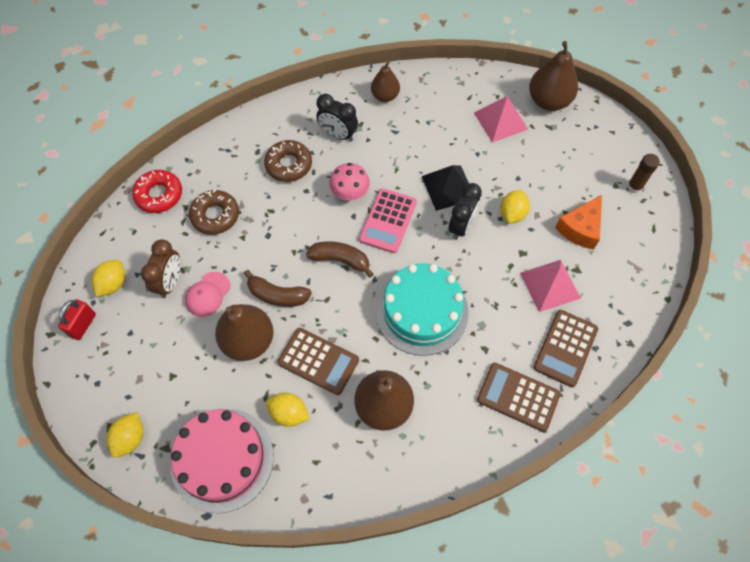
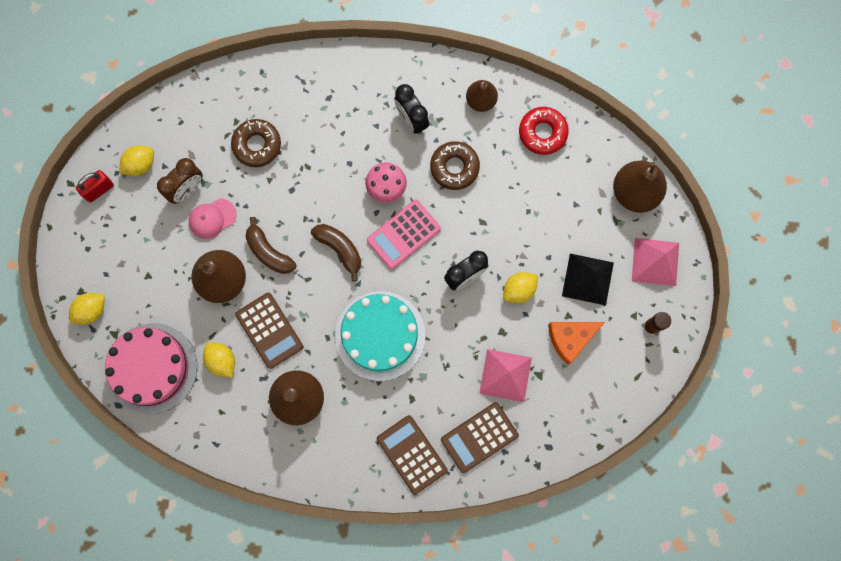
camera: 30 degrees right, 15 degrees up
red donut [132,170,182,213] -> red donut moved to [519,107,569,155]
brown donut [264,140,312,182] -> brown donut moved to [430,141,480,190]
black pyramid [422,165,469,211] -> black pyramid moved to [562,254,614,306]
pink pyramid [474,96,528,143] -> pink pyramid moved to [632,238,679,286]

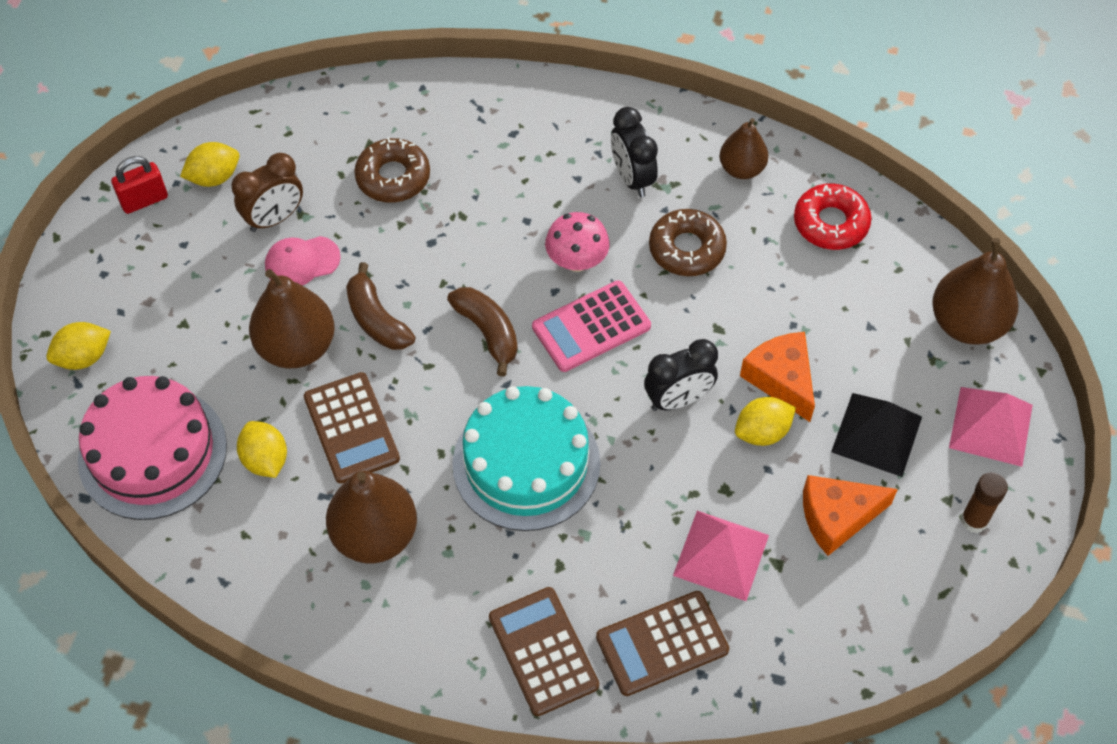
camera: 10 degrees right, 20 degrees down
none -> orange cheese [740,332,815,422]

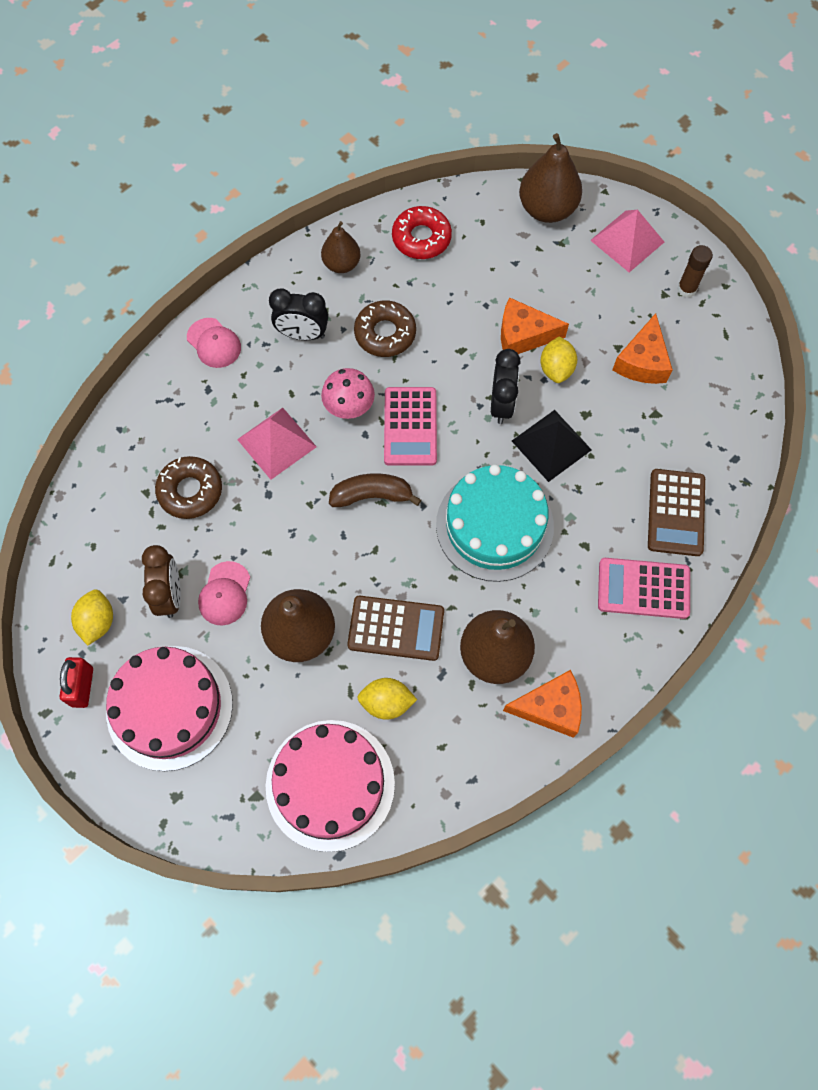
camera: 60 degrees left, 10 degrees up
yellow lemon [46,322,111,370] -> none
brown banana [346,262,415,350] -> none
brown calculator [489,587,599,716] -> pink calculator [598,558,690,619]
pink pyramid [673,511,769,601] -> pink pyramid moved to [237,408,317,480]
black pyramid [831,393,922,477] -> black pyramid moved to [512,410,592,482]
none -> pink cake [106,646,233,771]
none -> pink cap [187,318,241,368]
none -> orange cheese [503,670,582,738]

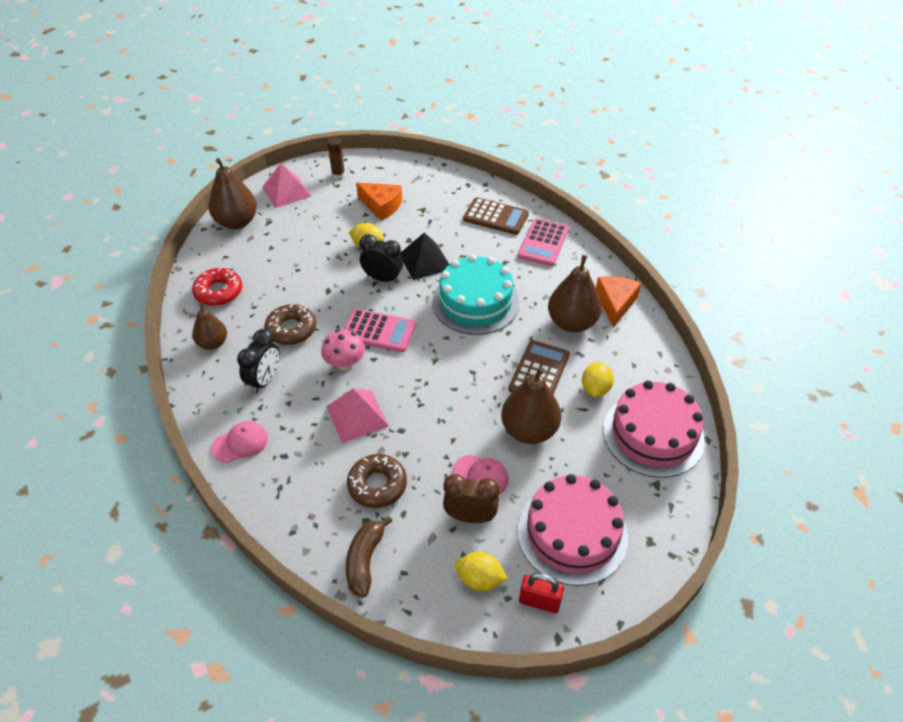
camera: 75 degrees left, 20 degrees down
brown banana [329,473,421,507] -> brown banana moved to [346,516,392,597]
orange cheese [501,297,569,354] -> none

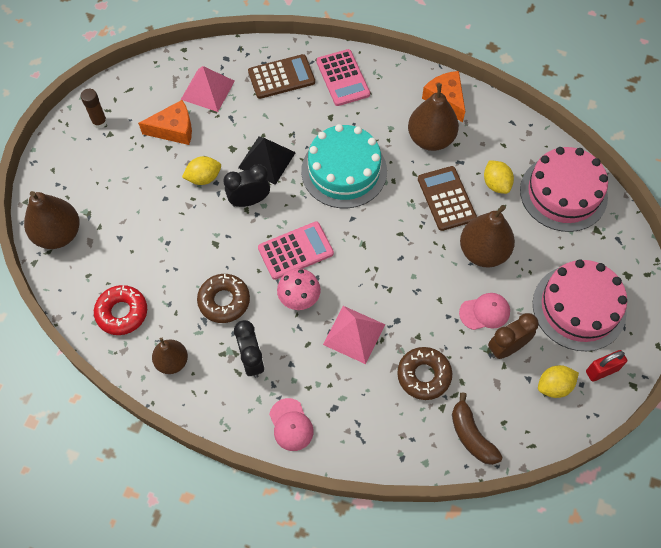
camera: 40 degrees left, 15 degrees up
pink cap [211,421,268,463] -> pink cap turned 135 degrees clockwise [269,398,314,451]
pink pyramid [262,163,311,208] -> pink pyramid moved to [181,66,235,112]

